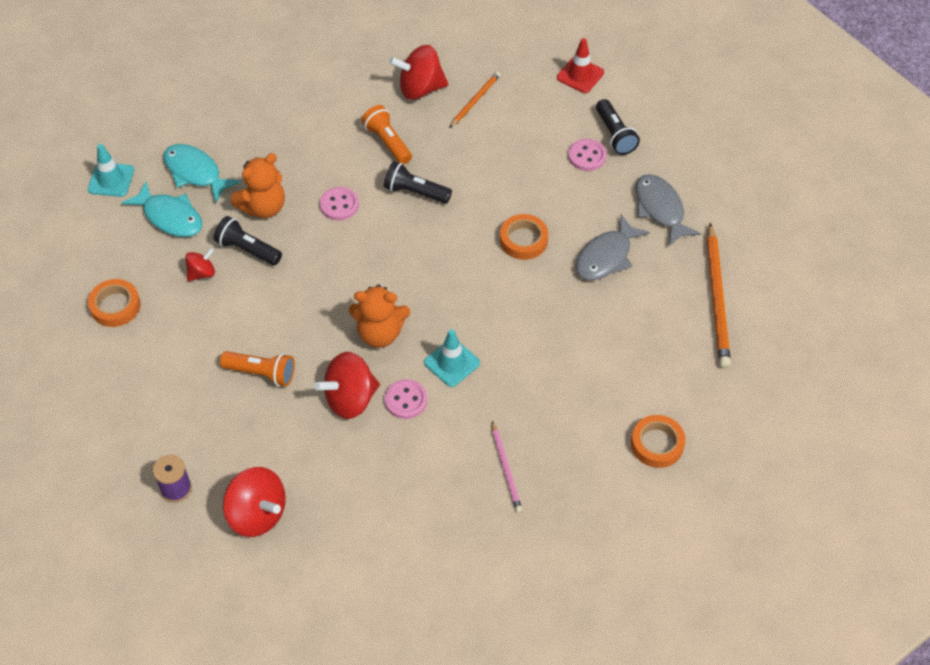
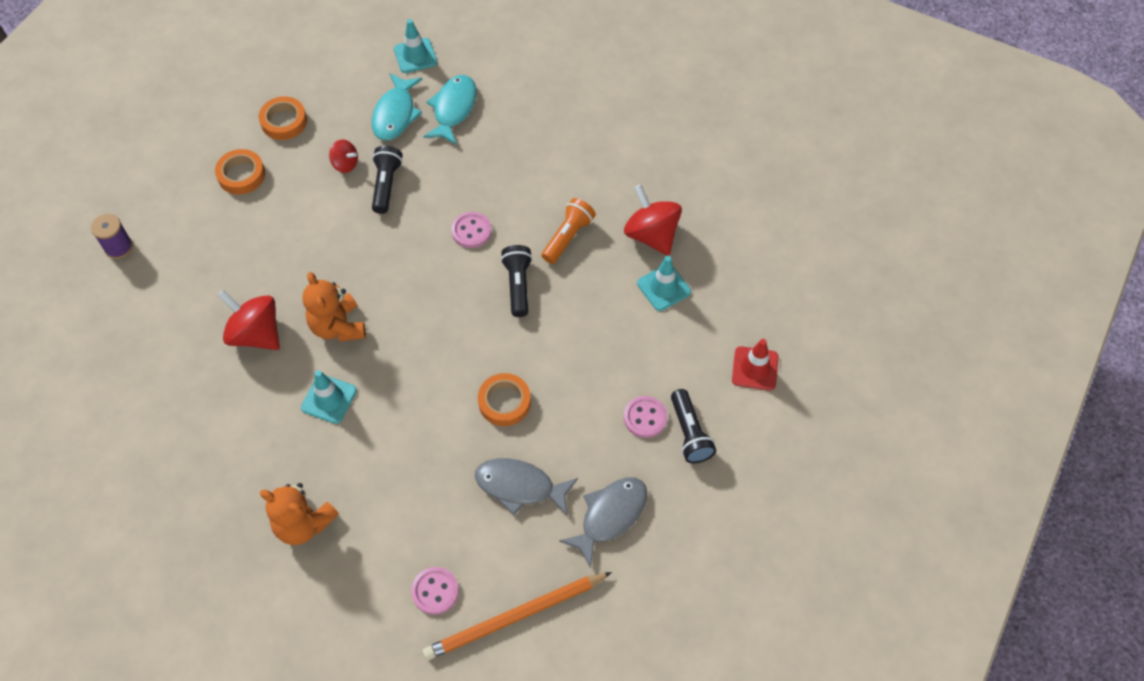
camera: 65 degrees right, 5 degrees up
orange flashlight [220,351,295,386] -> none
red spinning top [223,467,286,537] -> none
orange teddy bear [231,153,285,218] -> orange teddy bear moved to [260,483,339,545]
pink button [385,379,427,419] -> pink button moved to [411,567,459,615]
orange pencil [449,72,501,128] -> turquoise traffic cone [637,256,691,311]
pink pencil [492,421,522,513] -> none
black flashlight [596,99,640,155] -> black flashlight turned 60 degrees counterclockwise [671,389,716,463]
orange tape [631,415,686,468] -> orange tape moved to [215,149,265,194]

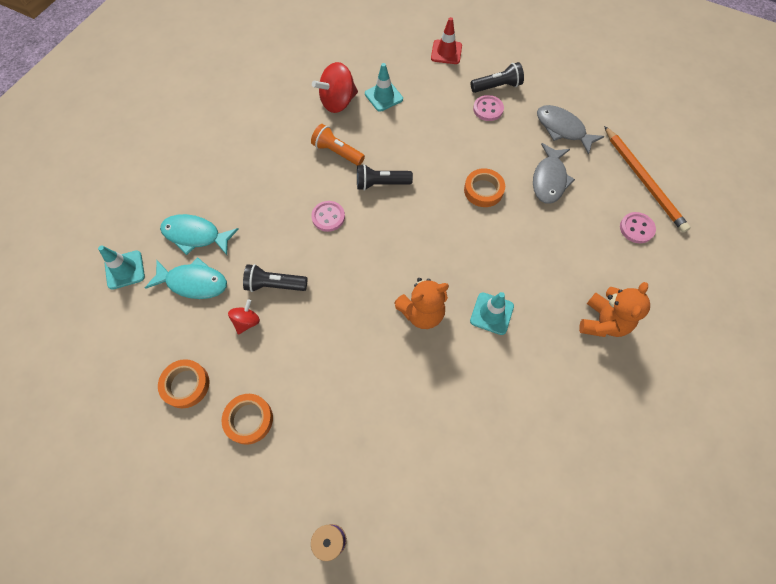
camera: 90 degrees left, 5 degrees up
red spinning top [217,290,280,350] -> none

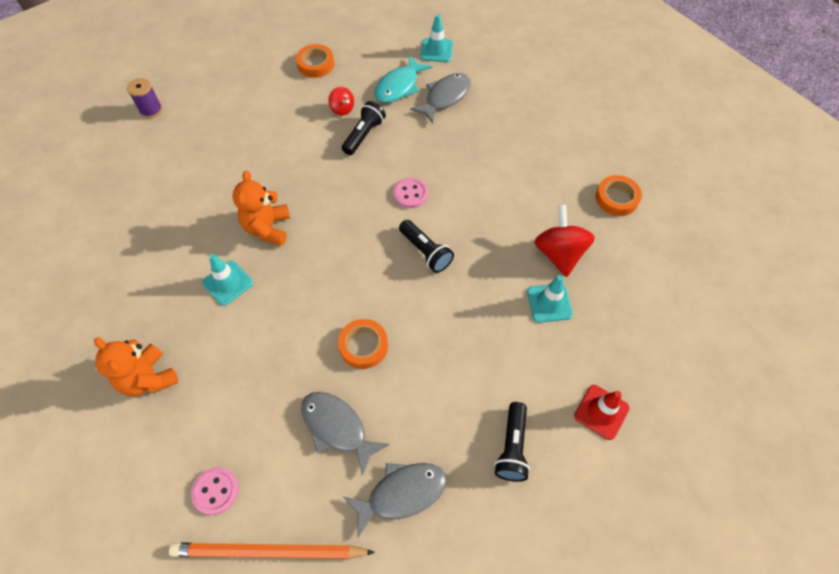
camera: 115 degrees right, 5 degrees down
turquoise fish [160,214,239,255] -> grey fish [410,73,471,124]
orange tape [222,394,273,445] -> orange tape moved to [596,175,642,216]
orange flashlight [311,124,365,165] -> none
black flashlight [357,164,413,191] -> black flashlight turned 120 degrees clockwise [399,220,454,273]
pink button [473,95,504,121] -> none

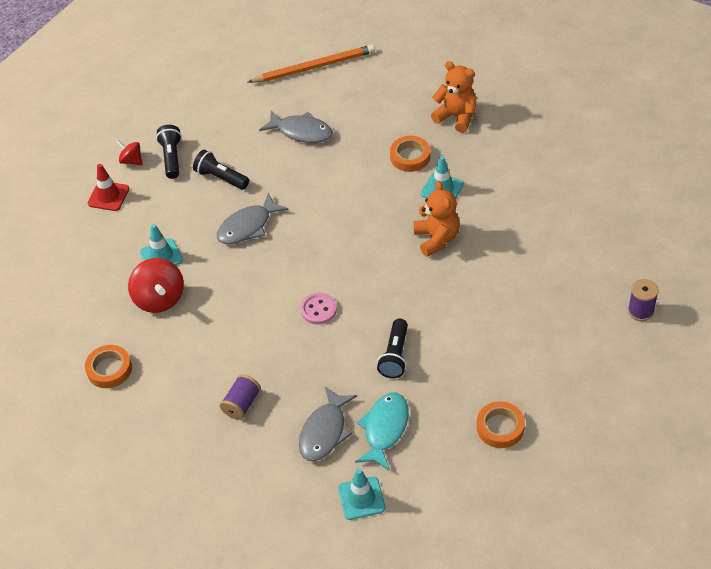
camera: 165 degrees right, 10 degrees down
pink button [191,467,239,515] -> none
red spinning top [328,87,354,116] -> red spinning top moved to [116,140,143,165]
orange tape [338,319,388,369] -> orange tape moved to [390,136,430,172]
grey fish [344,463,447,538] -> grey fish moved to [217,193,289,244]
black flashlight [399,220,454,273] -> black flashlight moved to [193,150,249,189]
none -> purple spool [220,374,261,420]

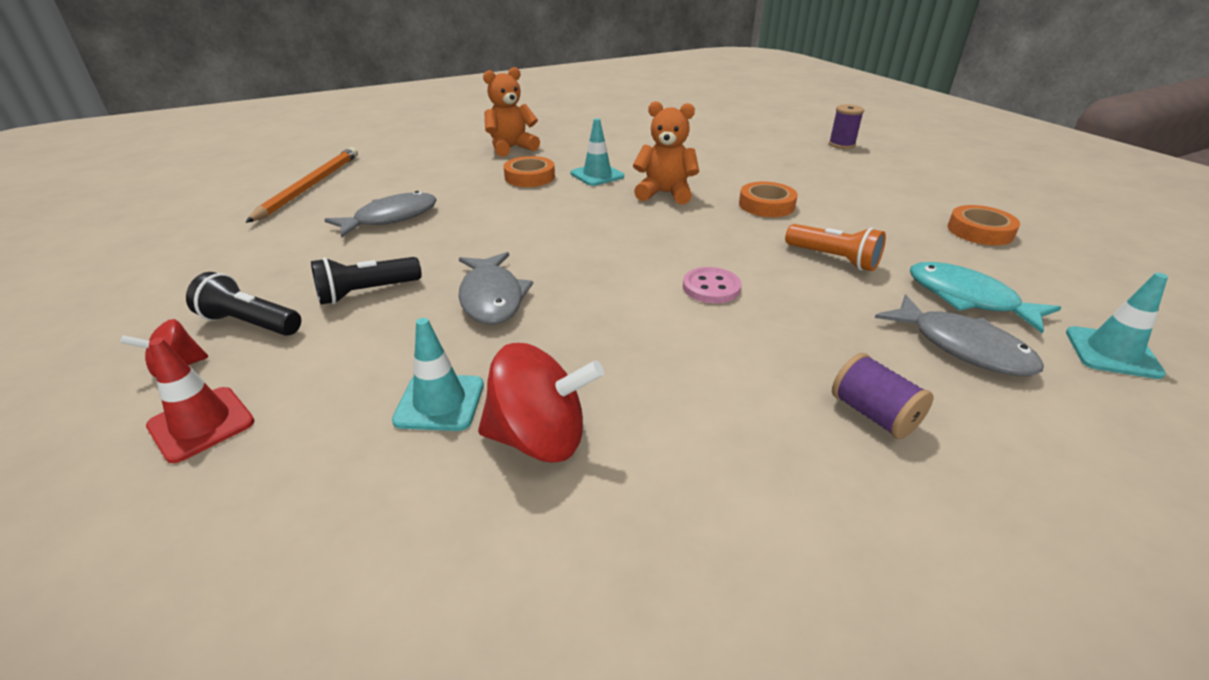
camera: 65 degrees left, 15 degrees down
orange tape [85,345,132,388] -> orange tape moved to [739,182,798,217]
black flashlight [377,318,408,378] -> orange flashlight [785,224,886,271]

